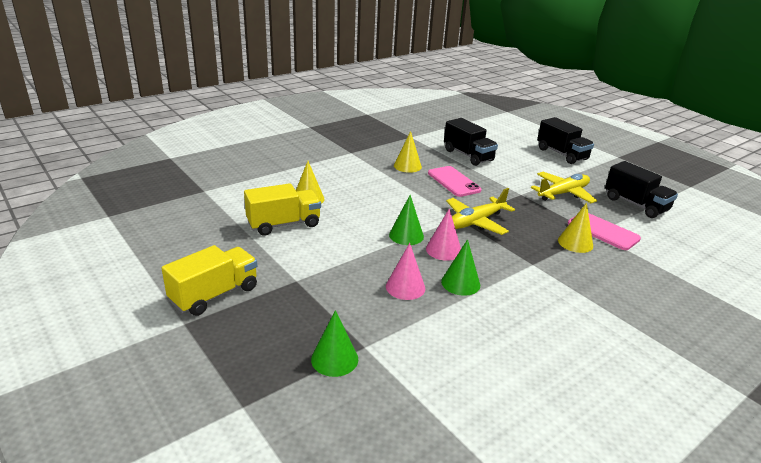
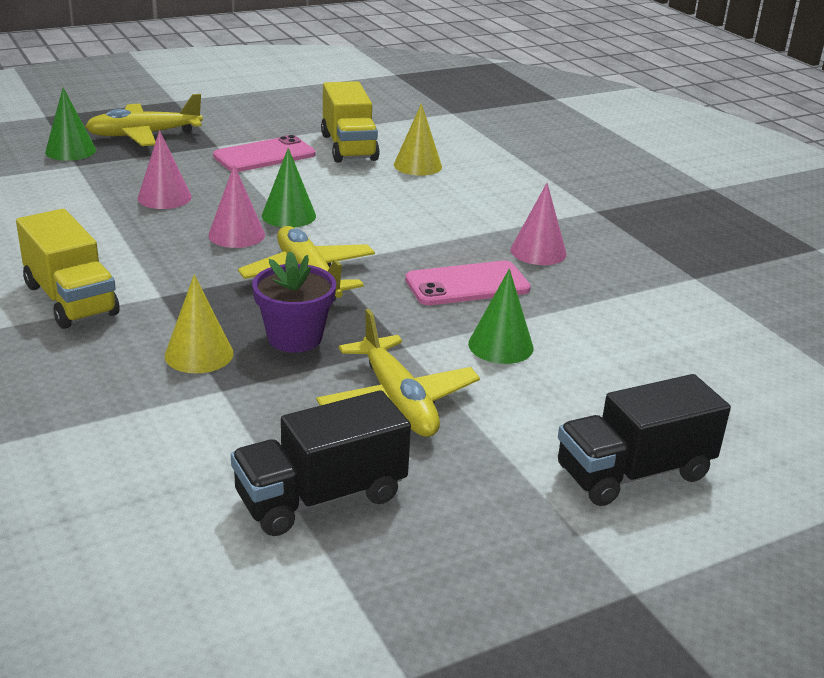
camera: 100 degrees right, 0 degrees up
yellow truck [162,245,257,316] -> yellow truck moved to [16,209,120,329]
yellow cone [394,131,422,173] -> pink cone [511,183,567,265]
green cone [441,239,480,296] -> green cone moved to [468,269,534,364]
black truck [444,118,498,166] -> none
pink phone [568,213,641,250] -> pink phone moved to [213,135,316,172]
none -> yellow plane [85,94,203,146]
none -> purple flower pot [252,251,336,353]

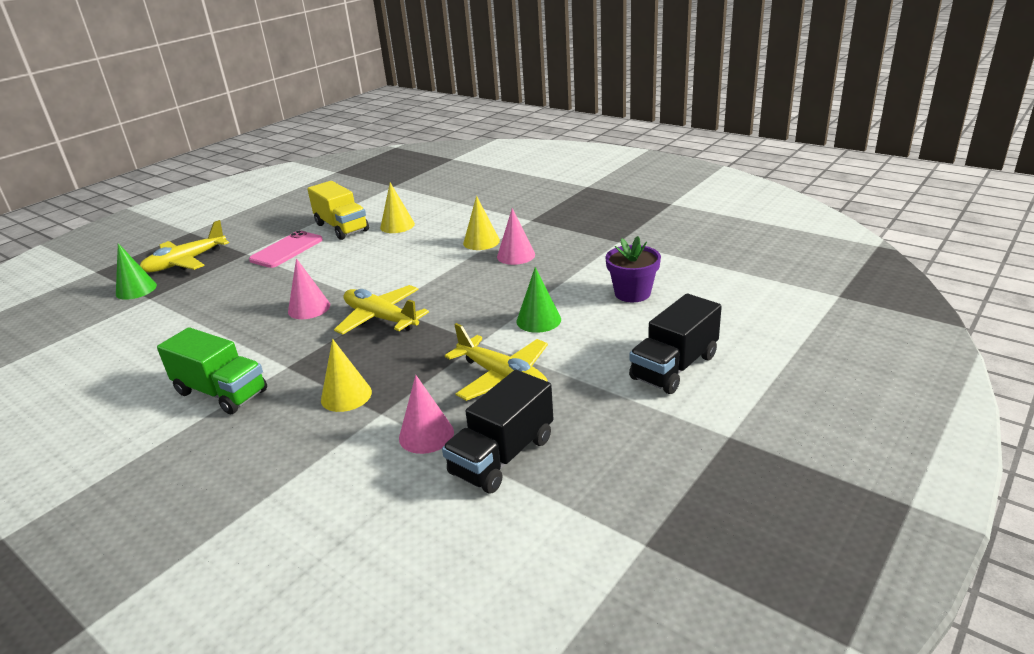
camera: 20 degrees left, 0 degrees up
yellow truck [16,209,120,329] -> green truck [157,327,267,414]
pink cone [137,130,192,209] -> pink cone moved to [399,375,454,454]
purple flower pot [252,251,336,353] -> purple flower pot moved to [605,236,661,302]
green cone [262,148,316,228] -> none
pink phone [405,261,531,305] -> none
none -> yellow cone [463,196,500,250]

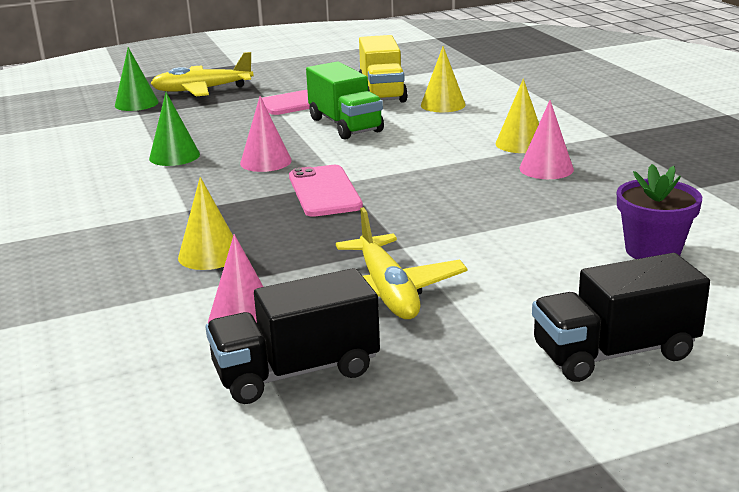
camera: 30 degrees right, 5 degrees down
green truck [157,327,267,414] -> green truck moved to [306,61,384,140]
yellow plane [334,285,429,335] -> pink phone [289,165,363,217]
green cone [516,267,561,333] -> green cone moved to [149,92,200,166]

